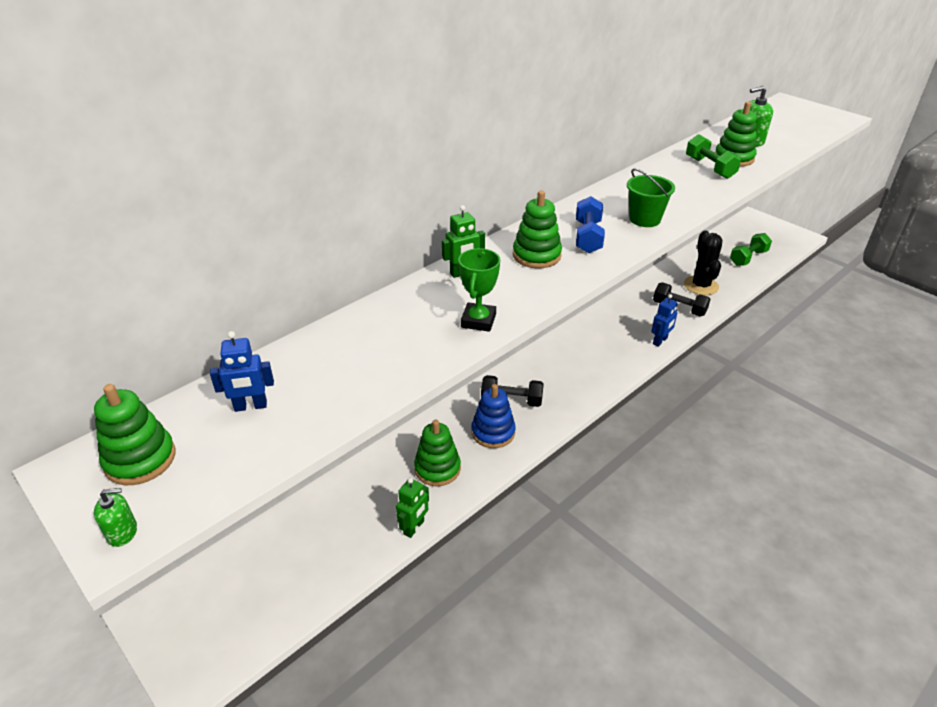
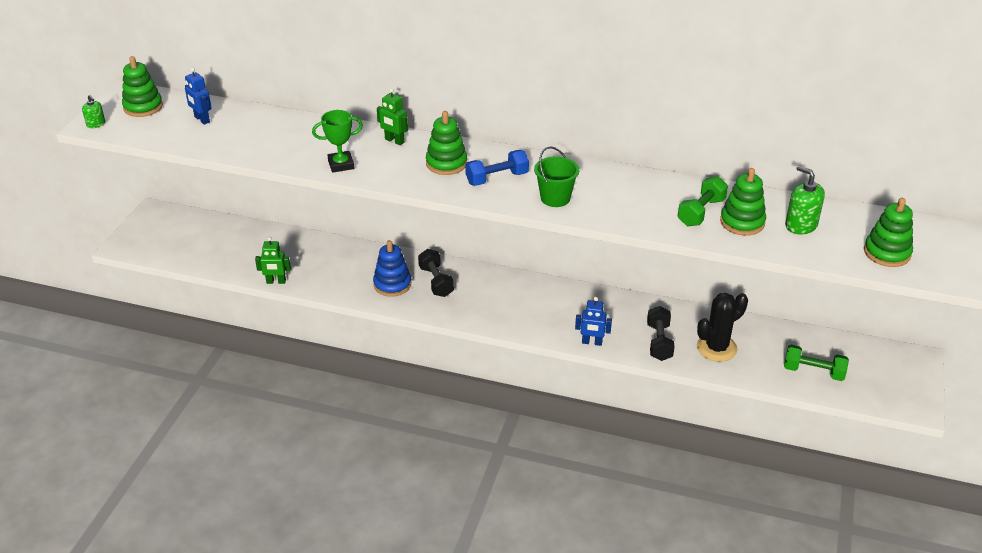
camera: 60 degrees right, 0 degrees up
green stacking toy [414,420,461,486] -> green stacking toy moved to [864,198,913,267]

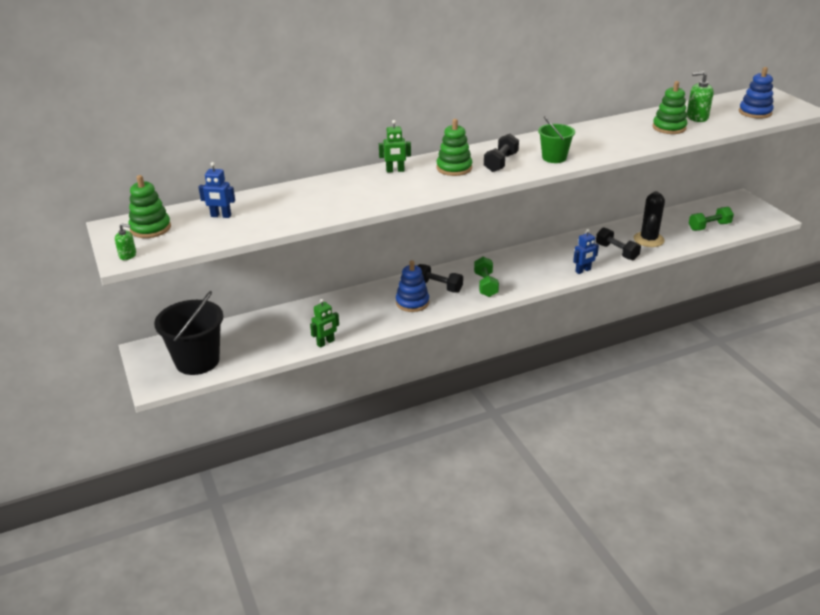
camera: 40 degrees left, 5 degrees down
green trophy [312,110,363,173] -> none
blue dumbbell [465,150,529,186] -> black dumbbell [484,133,519,172]
green dumbbell [678,176,728,226] -> green dumbbell moved to [474,256,499,297]
green stacking toy [864,198,913,267] -> blue stacking toy [739,67,774,119]
none -> black bucket [154,291,223,375]

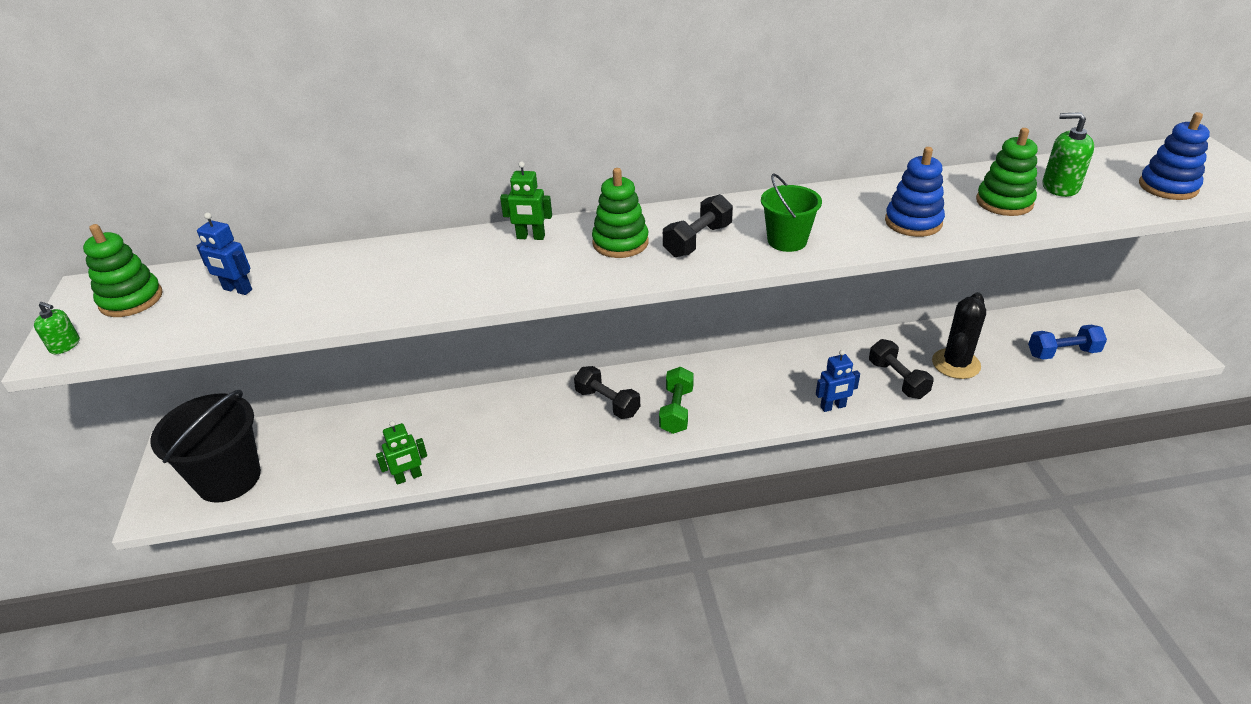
camera: 15 degrees right, 5 degrees up
blue stacking toy [396,260,429,312] -> blue stacking toy moved to [885,147,945,237]
green dumbbell [689,207,734,231] -> blue dumbbell [1028,325,1107,360]

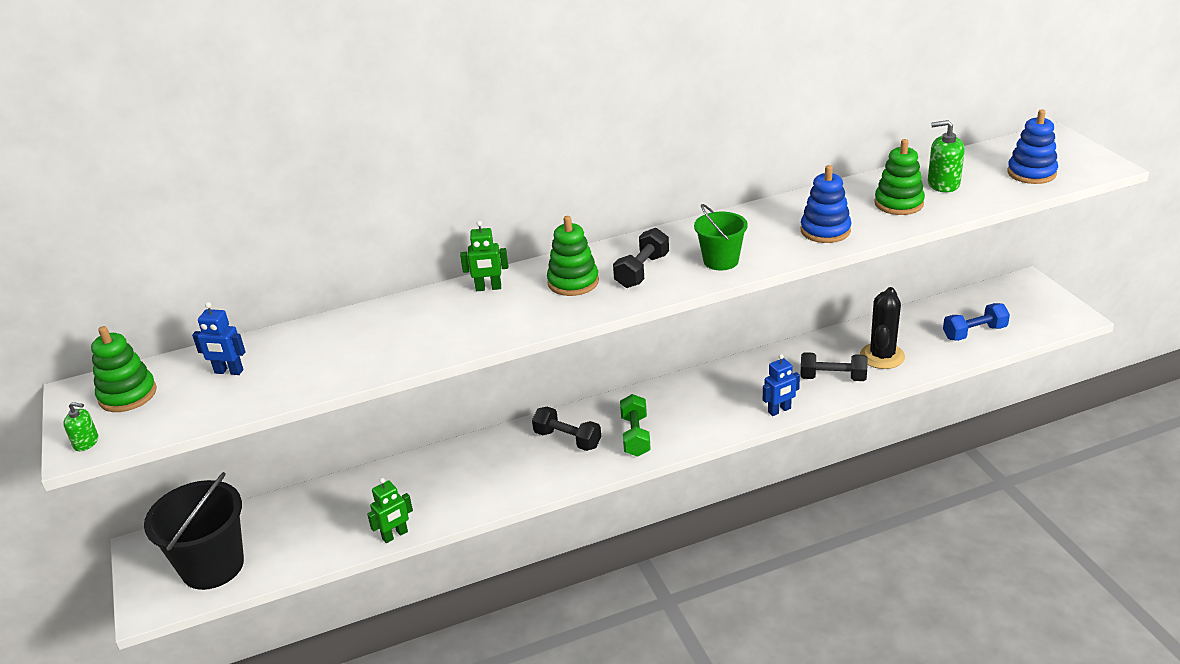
camera: 10 degrees left, 5 degrees down
black dumbbell [869,339,934,399] -> black dumbbell turned 45 degrees counterclockwise [800,352,867,381]

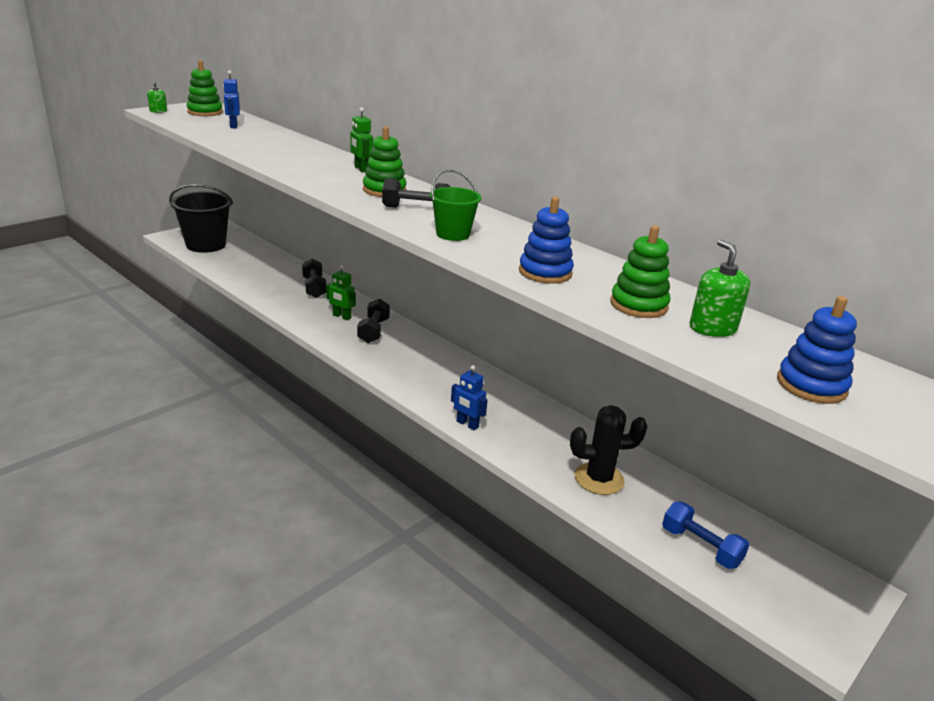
camera: 60 degrees right, 5 degrees down
green robot [367,478,413,543] -> green robot moved to [326,265,356,320]
green dumbbell [620,394,651,457] -> none
black dumbbell [800,352,867,381] -> black dumbbell moved to [302,258,326,298]

